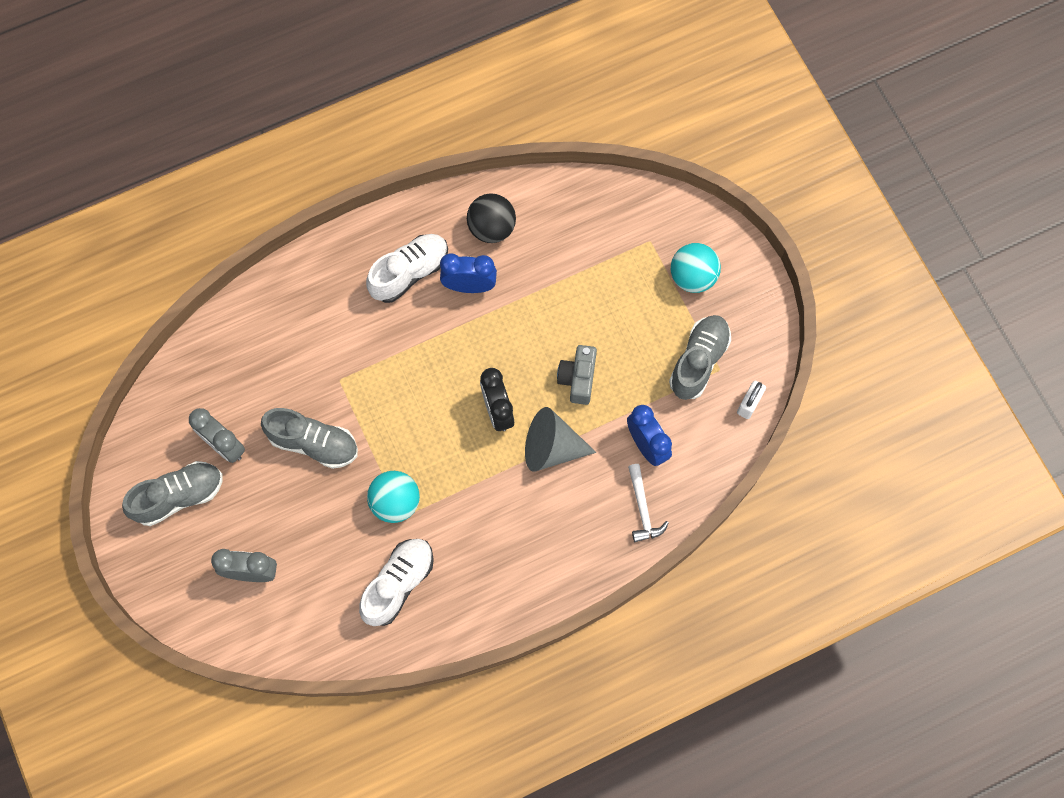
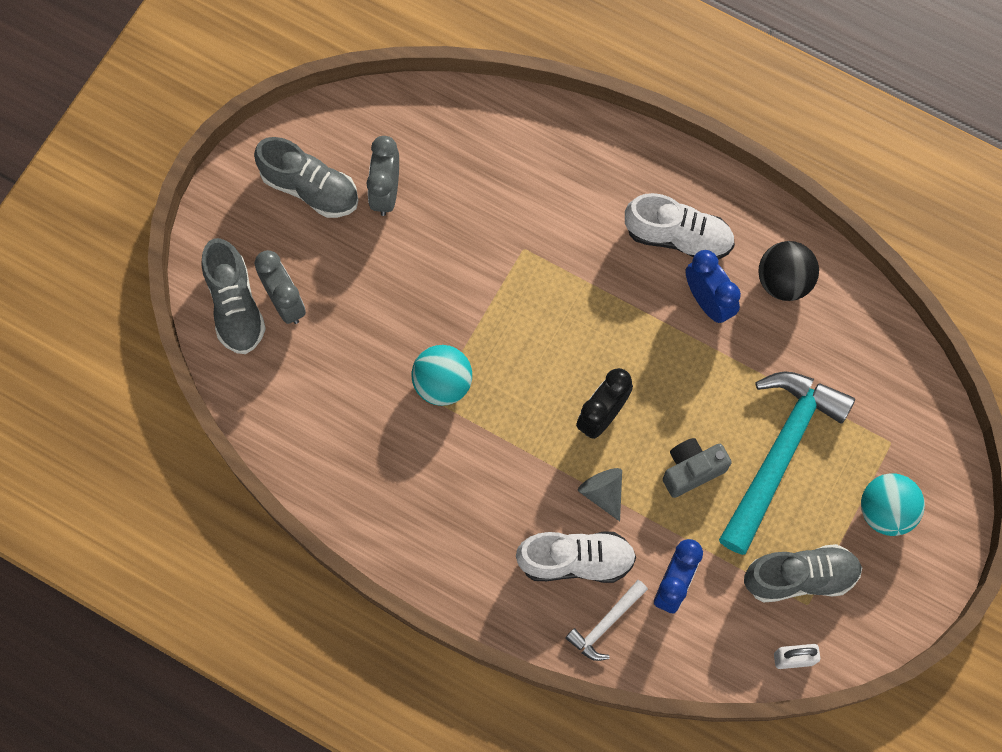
camera: 55 degrees right, 0 degrees up
grey shoe [261,408,358,469] -> grey shoe moved to [201,238,266,354]
white shoe [359,539,434,626] -> white shoe moved to [516,532,636,583]
grey cone [525,407,596,472] -> grey cone [578,468,622,521], size x0.62
none -> turquoise hammer [719,371,855,555]

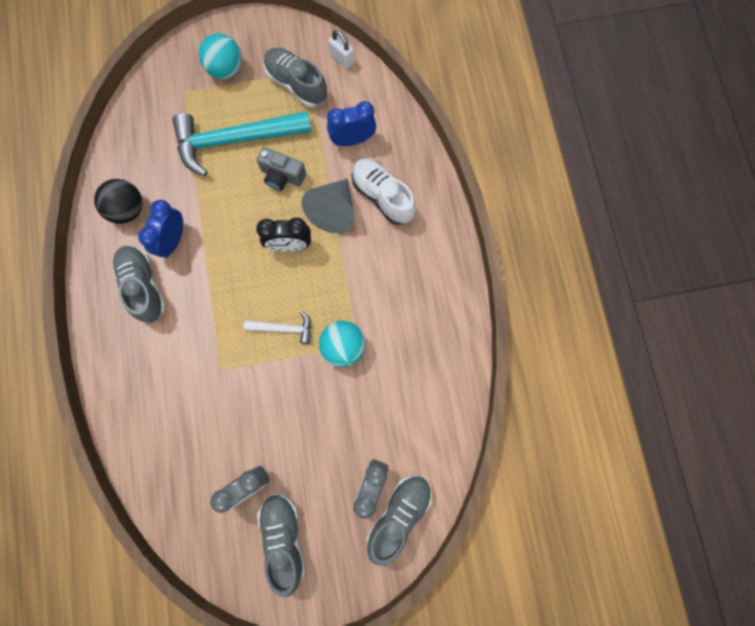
camera: 130 degrees left, 5 degrees up
white hammer [565,580,648,661] -> white hammer moved to [244,311,311,344]
grey cone [578,468,622,521] -> grey cone [302,179,355,233], size x1.61
white shoe [625,193,735,260] -> grey shoe [112,246,166,323]

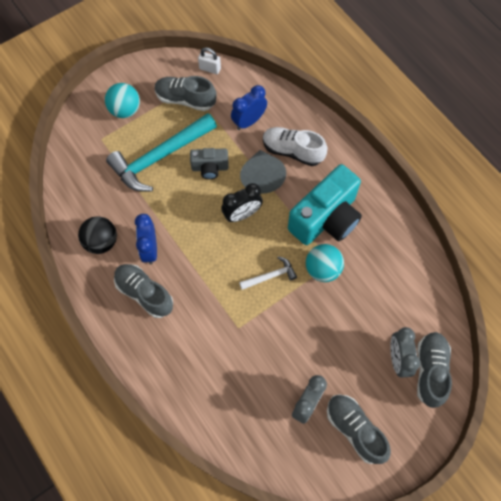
camera: 25 degrees left, 10 degrees down
none -> turquoise camera [288,164,362,245]

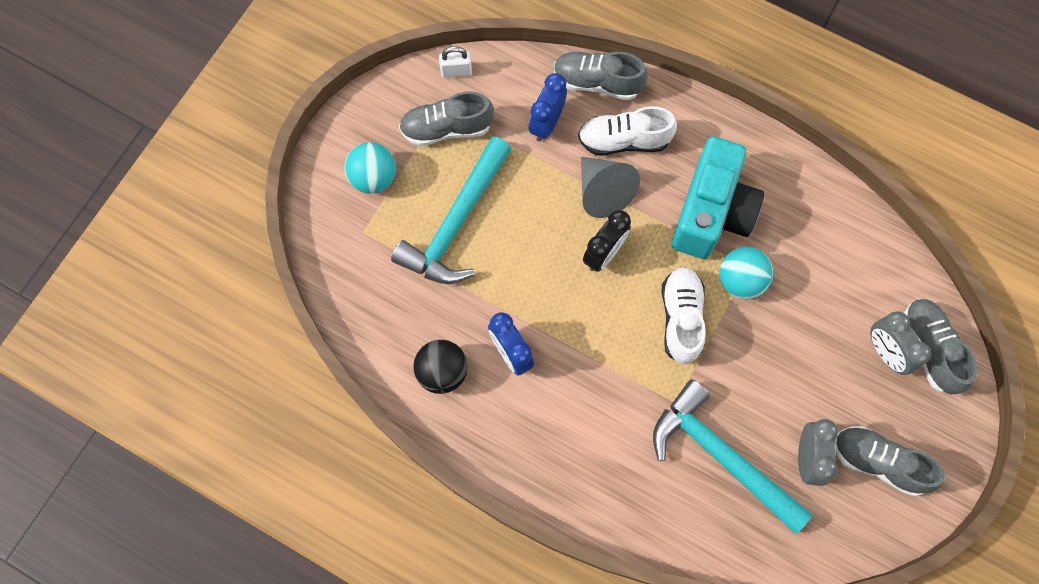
camera: 25 degrees left, 5 degrees up
grey shoe [114,264,173,318] -> grey shoe moved to [554,52,648,100]
grey camera [190,148,229,179] -> none
white hammer [239,256,297,290] -> white shoe [661,267,706,364]
none -> turquoise hammer [653,379,812,534]

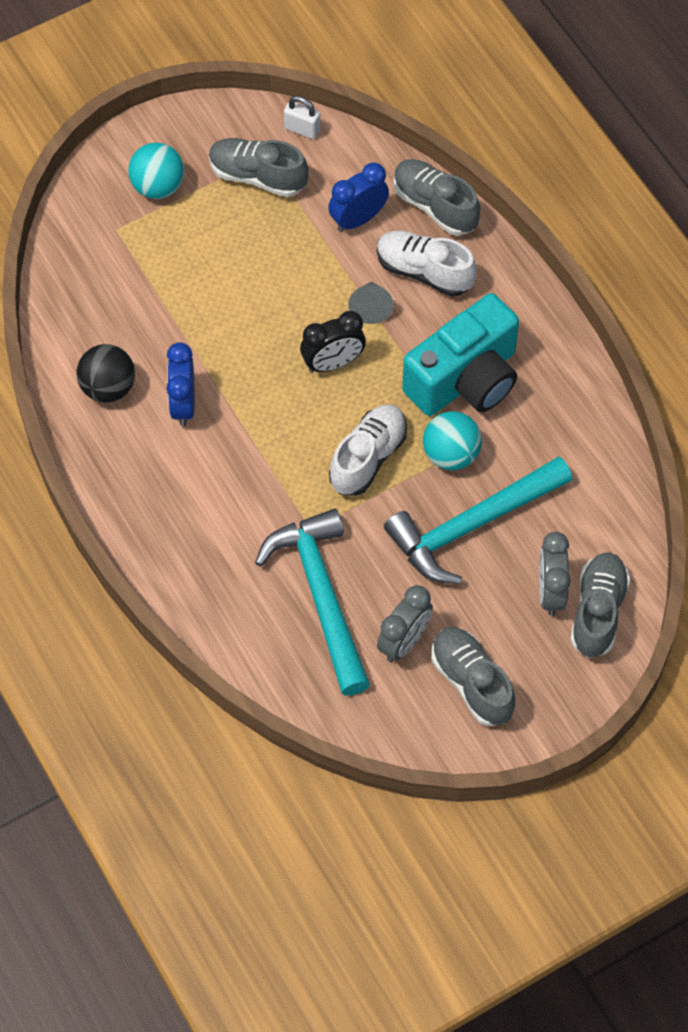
camera: 30 degrees right, 10 degrees down
turquoise hammer [391,136,511,284] -> turquoise hammer moved to [384,456,572,584]
grey cone [581,157,640,218] -> grey cone [348,282,394,324], size x0.62

